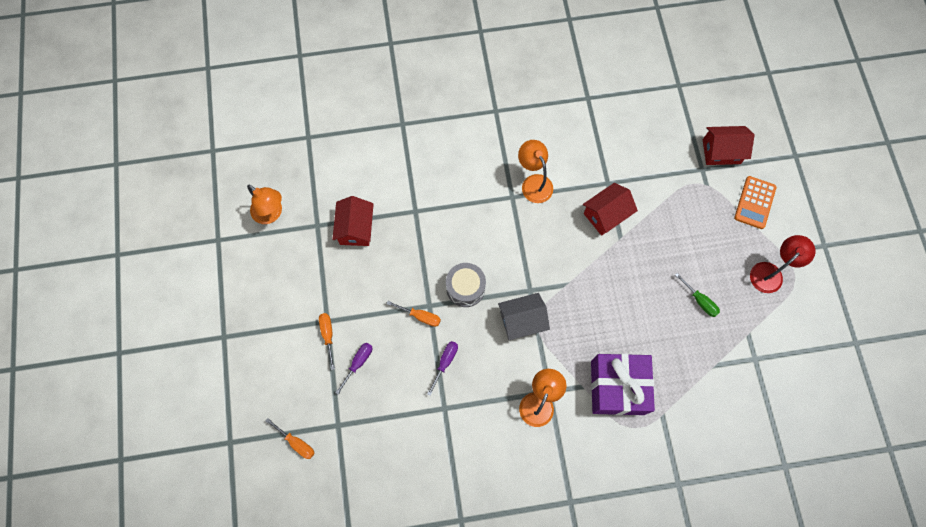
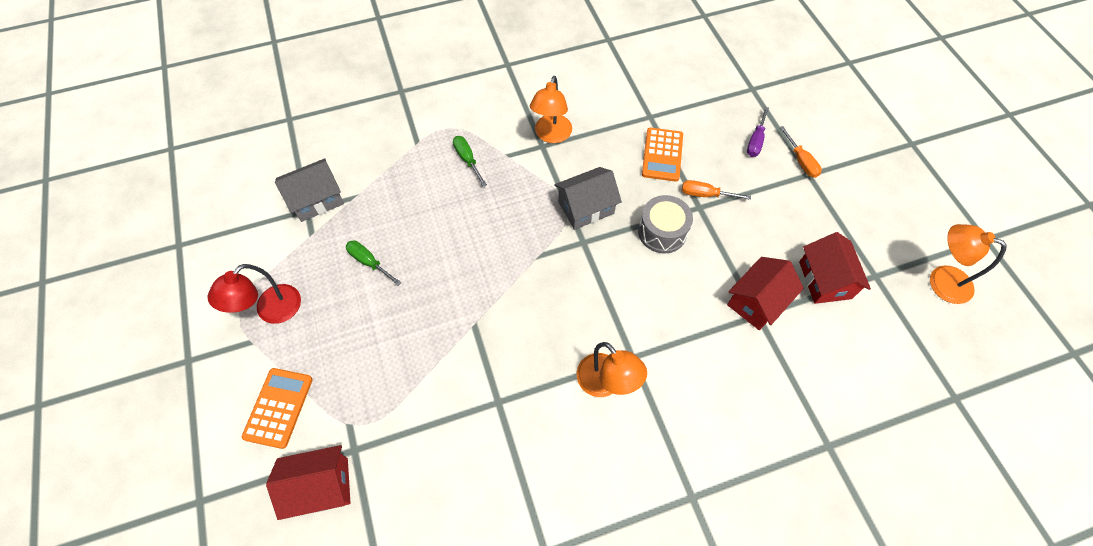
camera: 170 degrees right, 10 degrees down
orange screwdriver [266,418,315,459] -> none
purple screwdriver [427,341,458,396] -> orange calculator [642,128,683,182]
red house [583,183,638,236] -> red house moved to [727,257,804,331]
purple gift [591,354,655,415] -> green screwdriver [453,136,487,187]
none -> grey house [275,159,344,222]

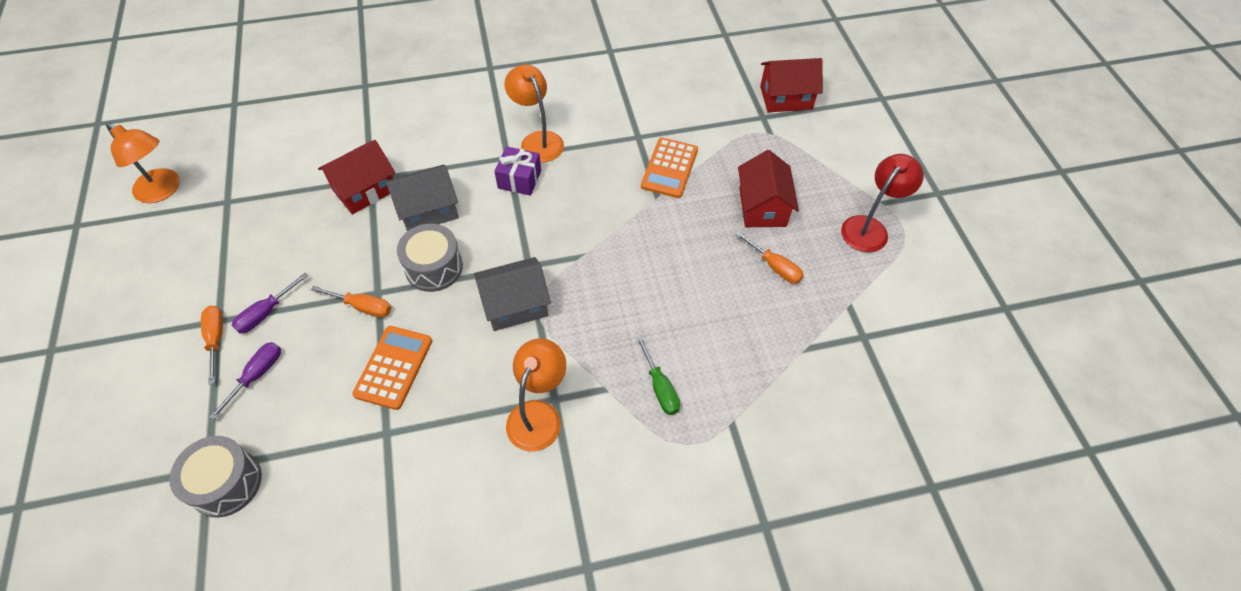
camera: 175 degrees left, 5 degrees down
orange calculator [242,368,313,449] -> orange calculator moved to [641,138,698,198]
grey house [275,159,344,222] -> grey house moved to [386,165,459,231]
green screwdriver [346,240,402,286] -> orange screwdriver [735,231,804,284]
red house [799,232,871,304] -> red house moved to [738,150,799,227]
none -> grey drum [169,436,262,518]
none -> purple screwdriver [232,272,309,333]
none -> purple gift [494,146,541,196]

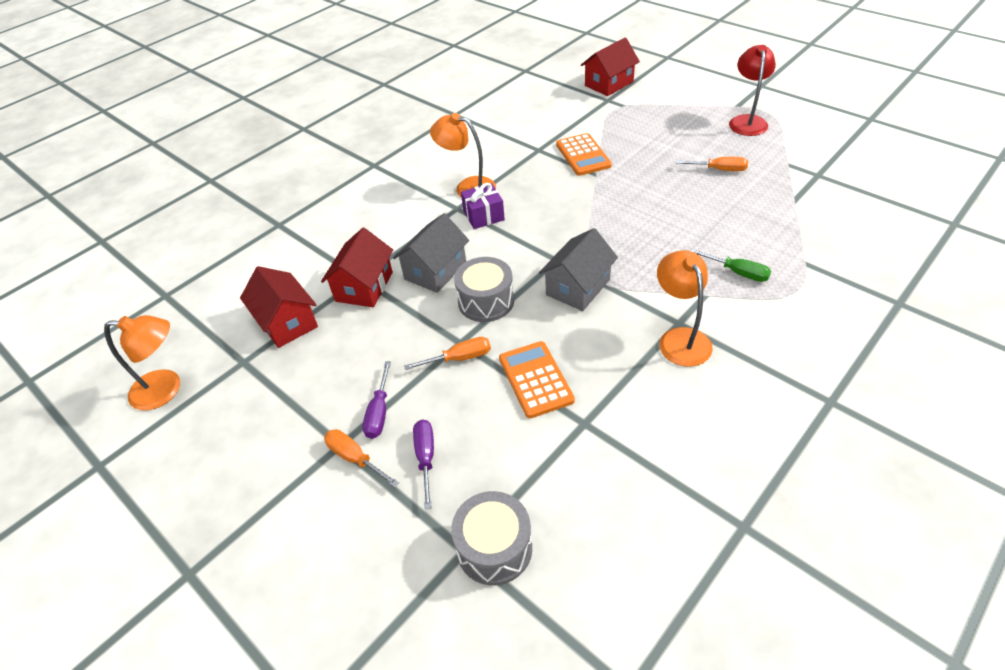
camera: 30 degrees left, 10 degrees down
red house [738,150,799,227] -> red house moved to [240,266,318,348]

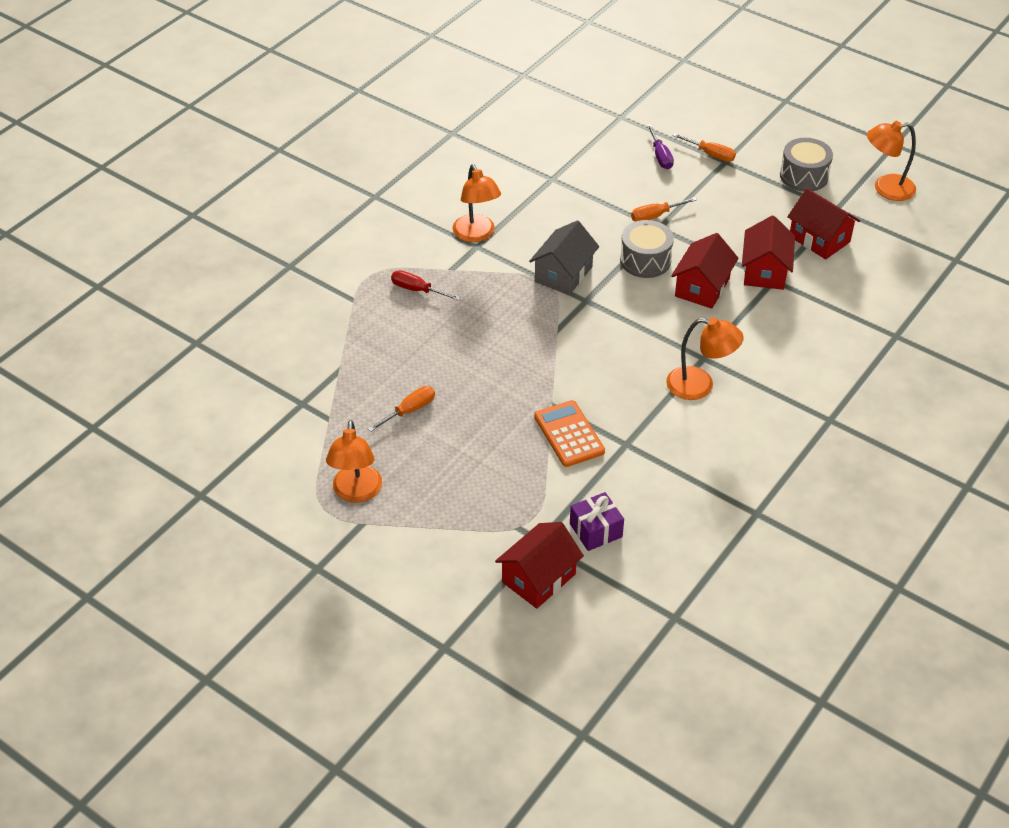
camera: 170 degrees right, 0 degrees up
purple screwdriver [362,361,391,439] -> none
grey house [393,213,469,293] -> red house [671,233,739,309]
grey drum [451,491,532,585] -> grey drum moved to [780,138,833,192]
purple gift [461,183,505,229] -> purple gift moved to [570,492,624,551]
orange calculator [499,341,575,418] -> none
orange screwdriver [676,157,748,171] -> orange screwdriver turned 135 degrees clockwise [368,386,435,432]
green screwdriver [691,249,771,282] -> red screwdriver [391,270,460,300]
red lamp [729,45,776,136] -> orange lamp [326,420,382,503]

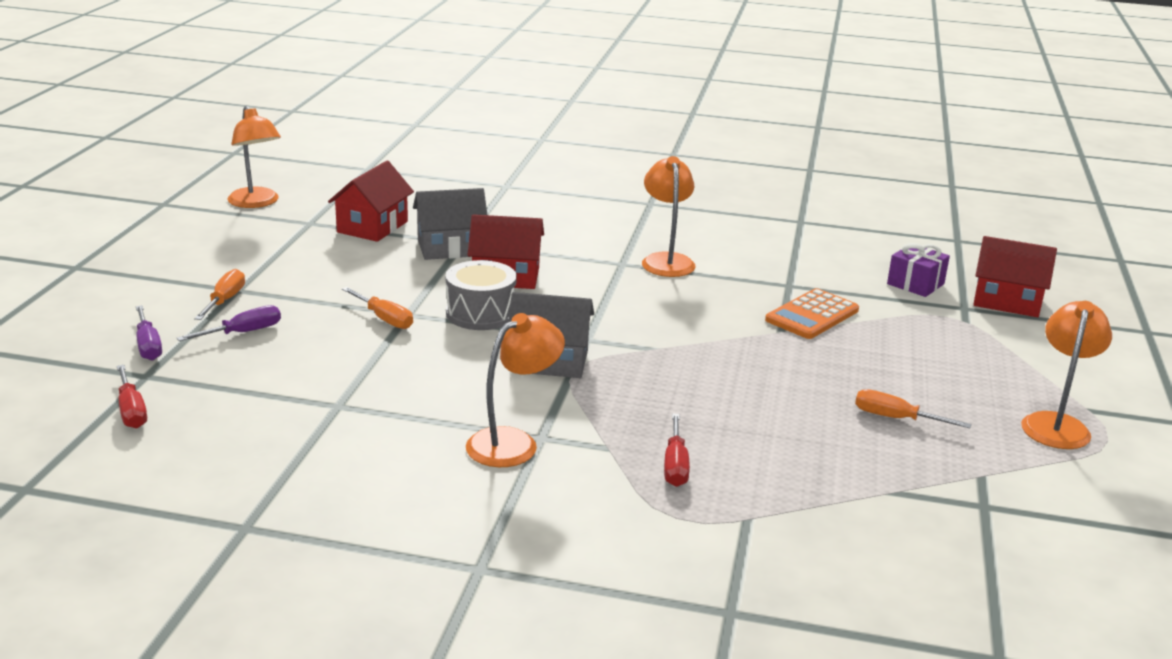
camera: 115 degrees left, 20 degrees down
orange lamp [326,420,382,503] -> orange lamp turned 45 degrees counterclockwise [1021,301,1112,449]
red house [742,215,795,290] -> grey house [413,188,487,260]
grey drum [780,138,833,192] -> none
none -> red screwdriver [117,365,147,429]
none -> purple screwdriver [136,305,162,361]

